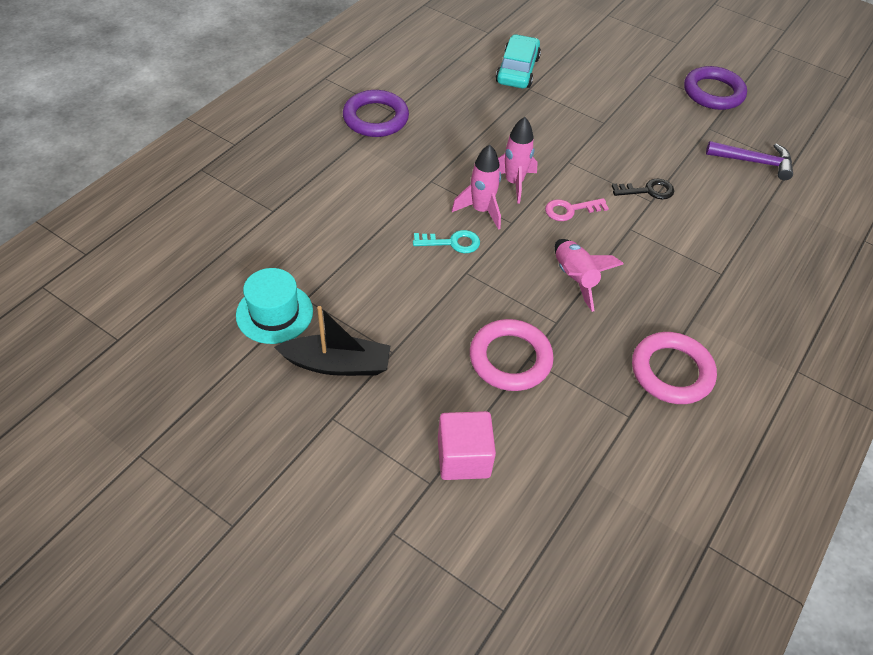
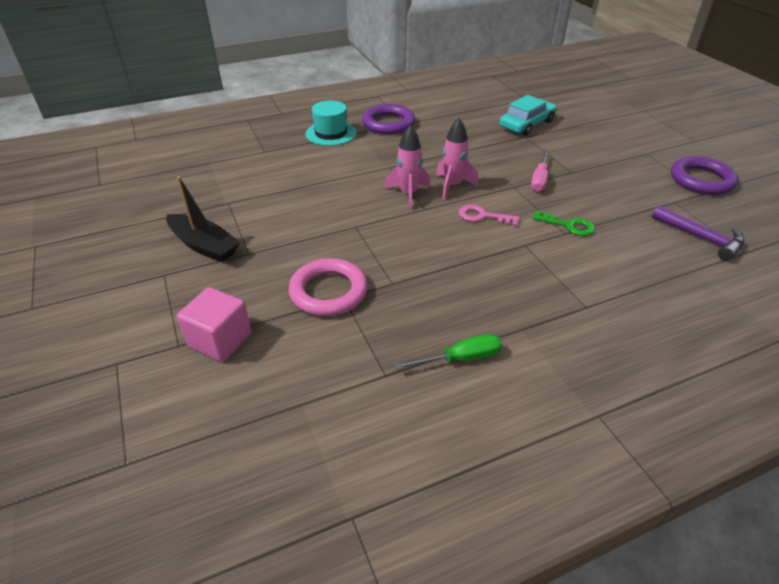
camera: 35 degrees right, 10 degrees down
turquoise hat [236,268,313,344] -> turquoise hat moved to [306,101,356,146]
turquoise key [413,230,480,253] -> none
pink rocket [555,239,624,312] -> none
black key [612,179,674,199] -> green key [532,210,595,236]
pink ring [632,332,717,404] -> green screwdriver [394,334,502,370]
none -> pink screwdriver [531,150,549,192]

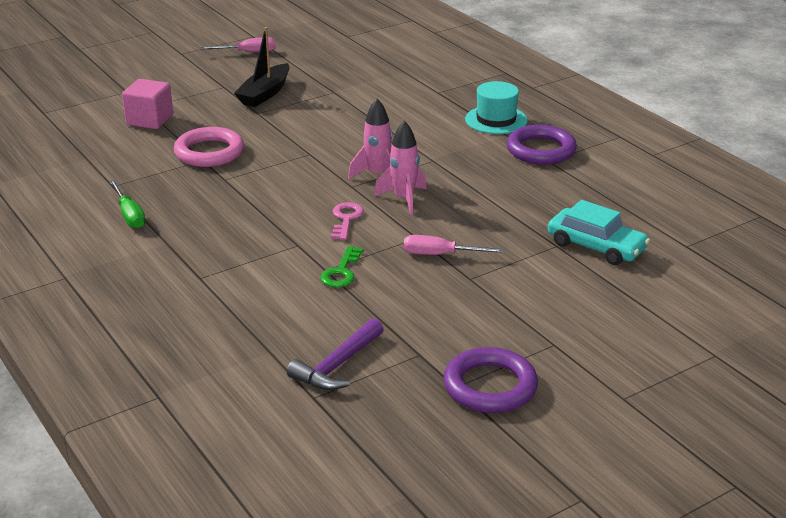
camera: 80 degrees right, 10 degrees down
none -> pink screwdriver [201,37,276,52]

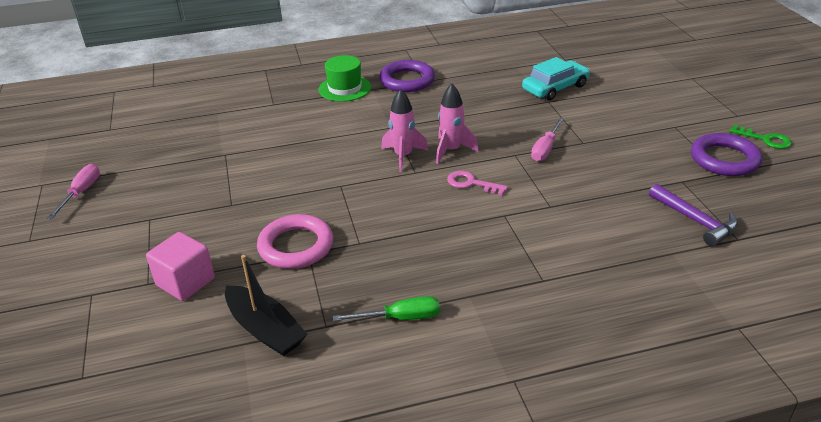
camera: 70 degrees left, 5 degrees up
black boat [234,27,290,107] -> black boat moved to [225,255,308,356]
green key [321,246,363,287] -> green key moved to [730,124,792,149]
turquoise hat [465,81,528,134] -> green hat [319,55,371,102]

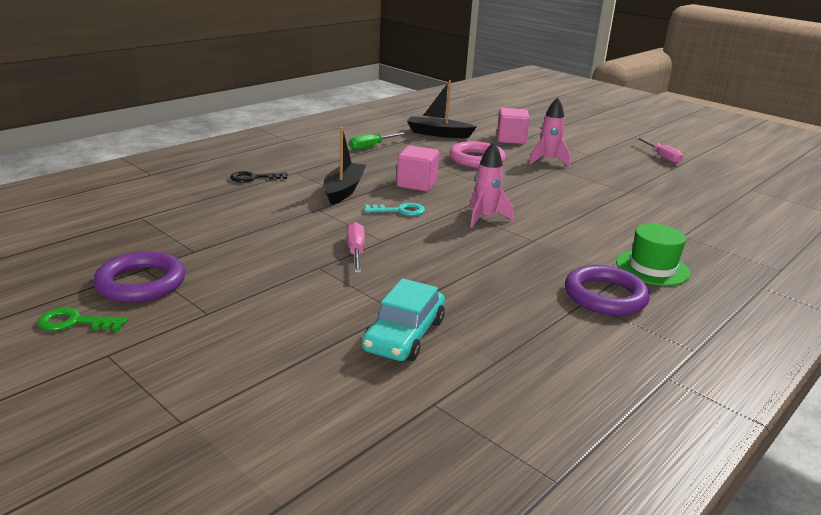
camera: 145 degrees right, 10 degrees down
pink rocket [436,84,478,164] -> pink rocket moved to [529,97,571,167]
pink key [447,171,508,196] -> turquoise key [364,203,425,216]
purple hammer [649,184,738,246] -> none
none -> black key [230,171,288,183]
none -> black boat [324,127,366,205]
none -> pink cube [397,145,439,192]

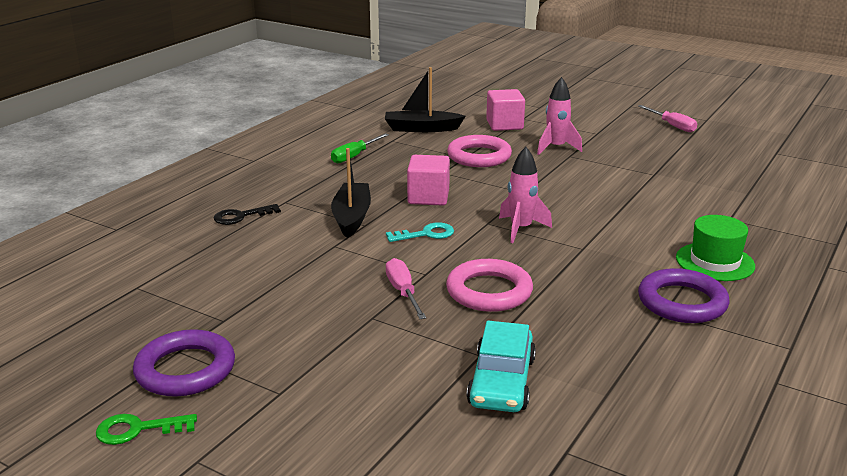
camera: 10 degrees left, 0 degrees up
none -> pink ring [446,259,533,312]

